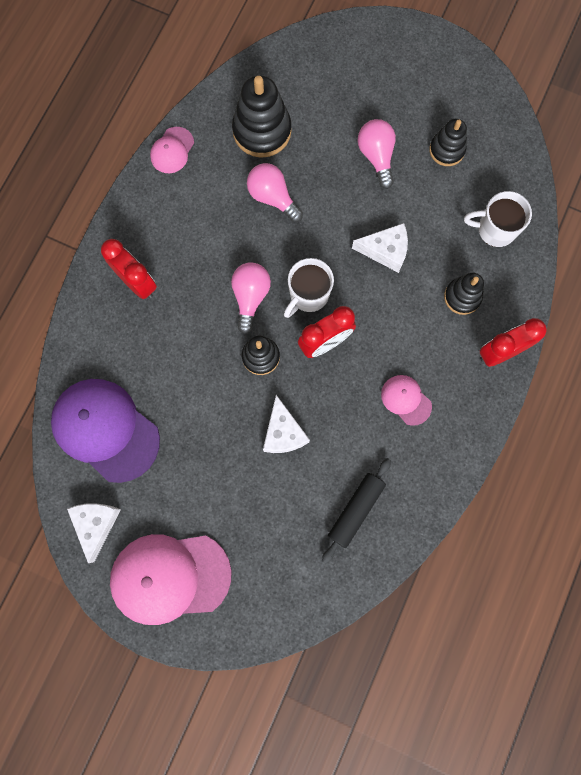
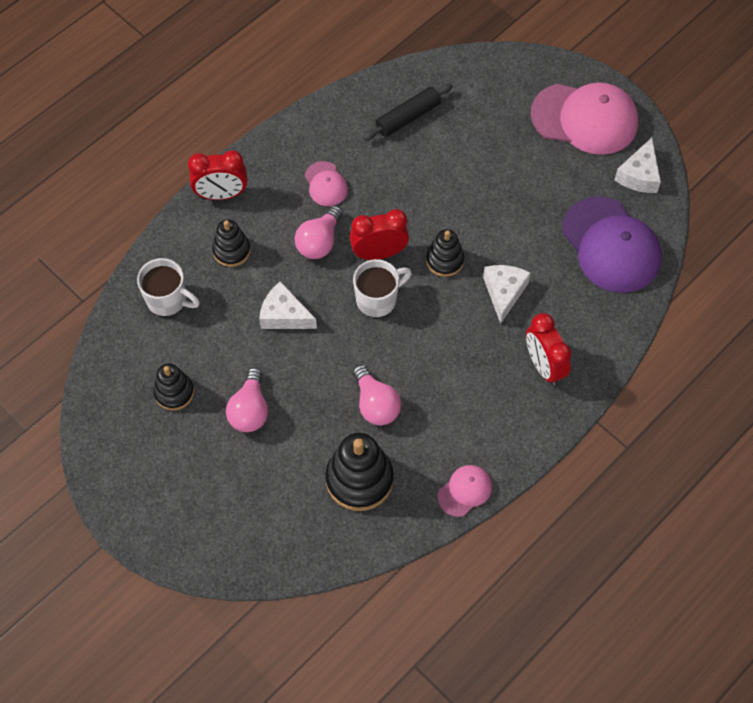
camera: 160 degrees left, 15 degrees down
pink light bulb [231,263,271,334] -> pink light bulb moved to [295,206,343,259]
white cheese [263,395,310,453] -> white cheese moved to [483,265,531,324]

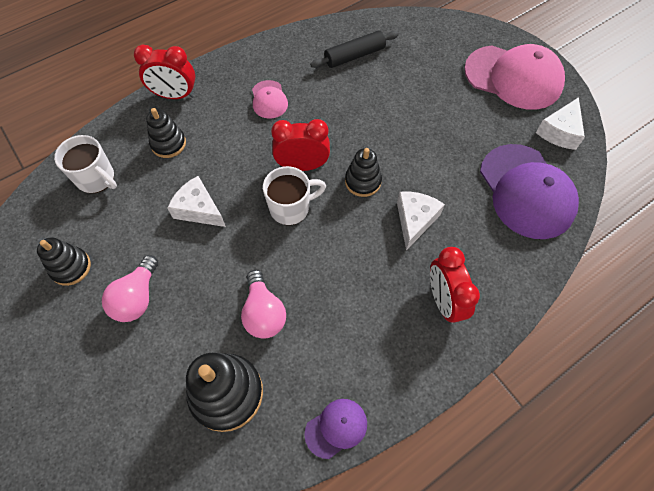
camera: 10 degrees right, 0 degrees up
pink light bulb [295,206,343,259] -> none
pink cap [438,465,492,517] -> purple cap [304,399,367,459]

